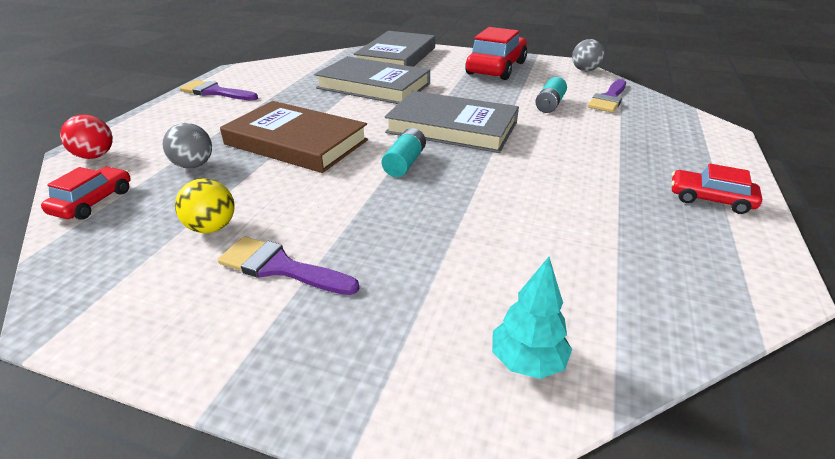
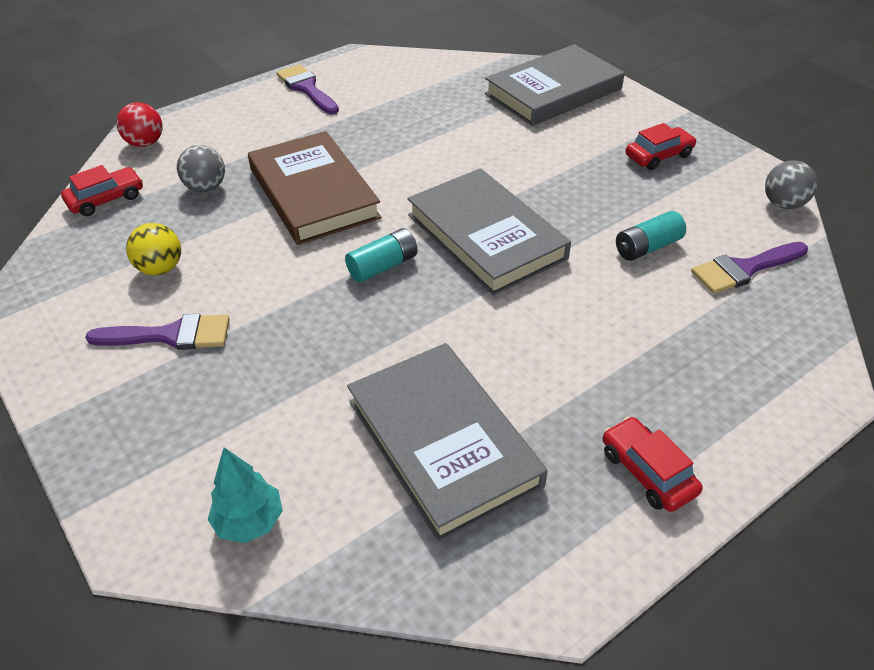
camera: 35 degrees right, 10 degrees up
purple brush [218,236,359,295] -> purple brush turned 120 degrees clockwise [85,314,230,350]
grey book [314,56,430,104] -> grey book moved to [347,343,548,542]
red car [465,27,527,80] -> red car [626,123,697,170], size x0.55

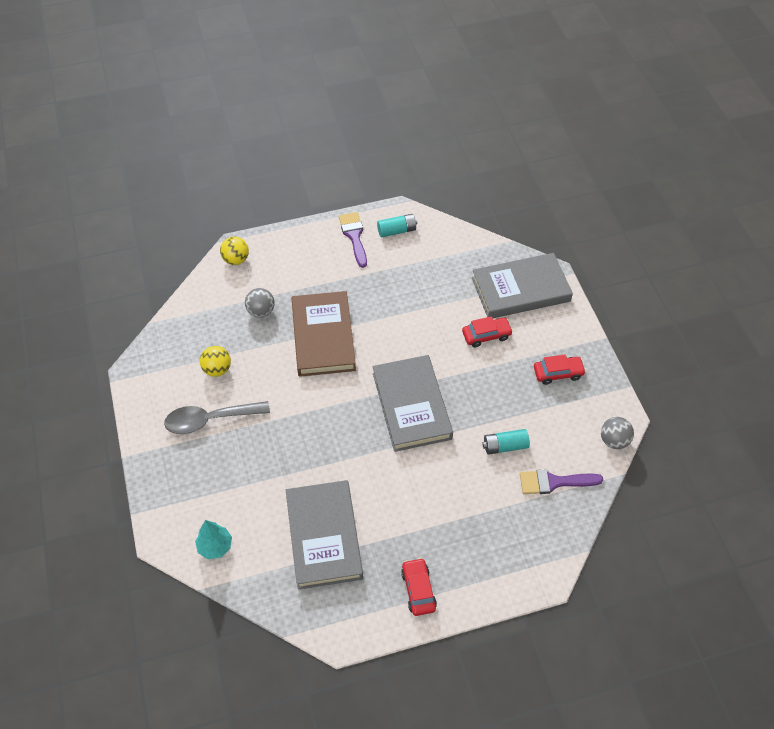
camera: 20 degrees right, 10 degrees up
red car [61,165,143,216] -> red car moved to [462,316,513,347]
purple brush [85,314,230,350] -> grey spoon [164,401,270,434]
red ball [116,102,162,147] -> yellow ball [220,237,249,265]
turquoise battery [345,228,417,282] -> turquoise battery moved to [377,214,417,237]

